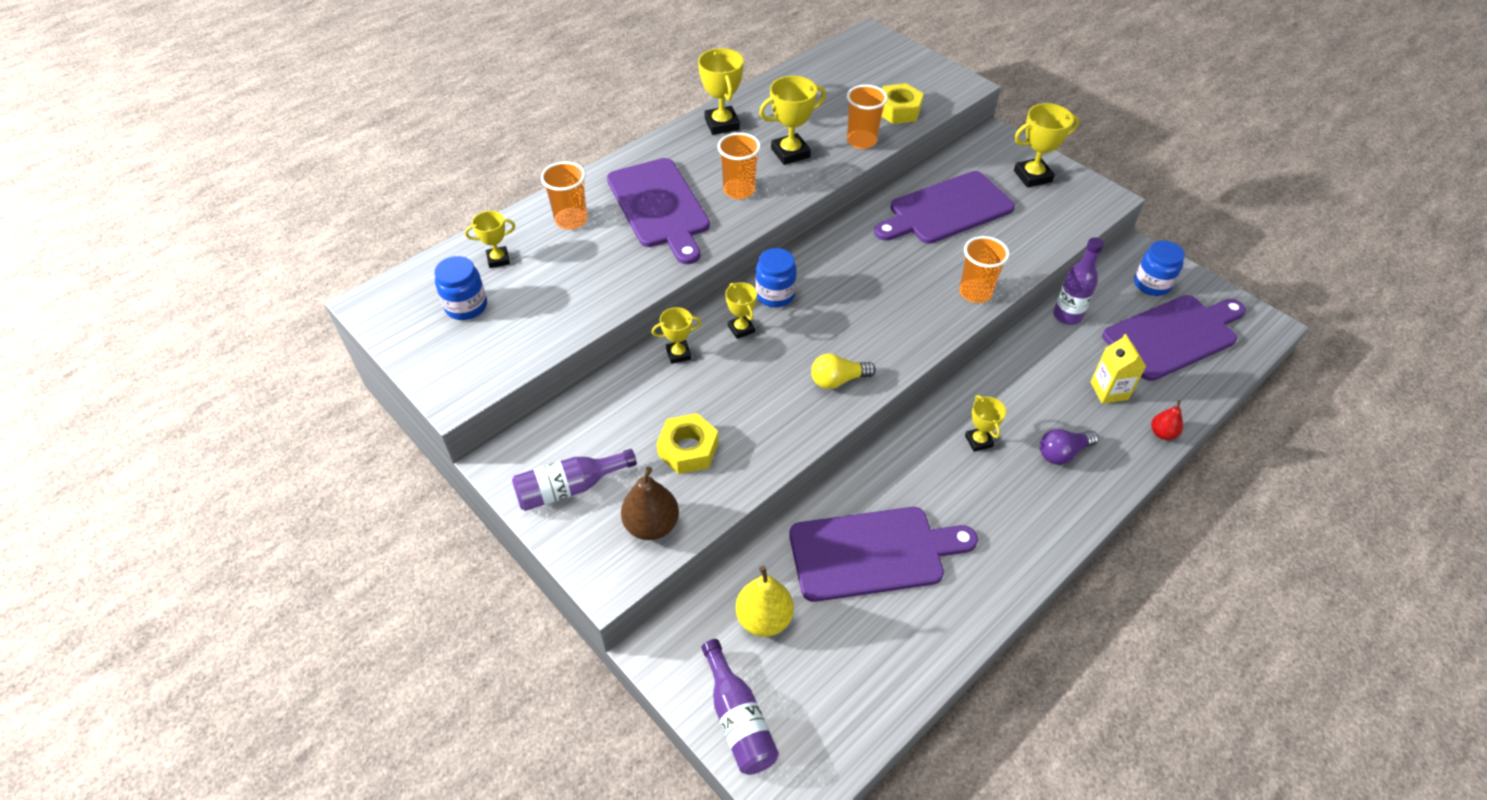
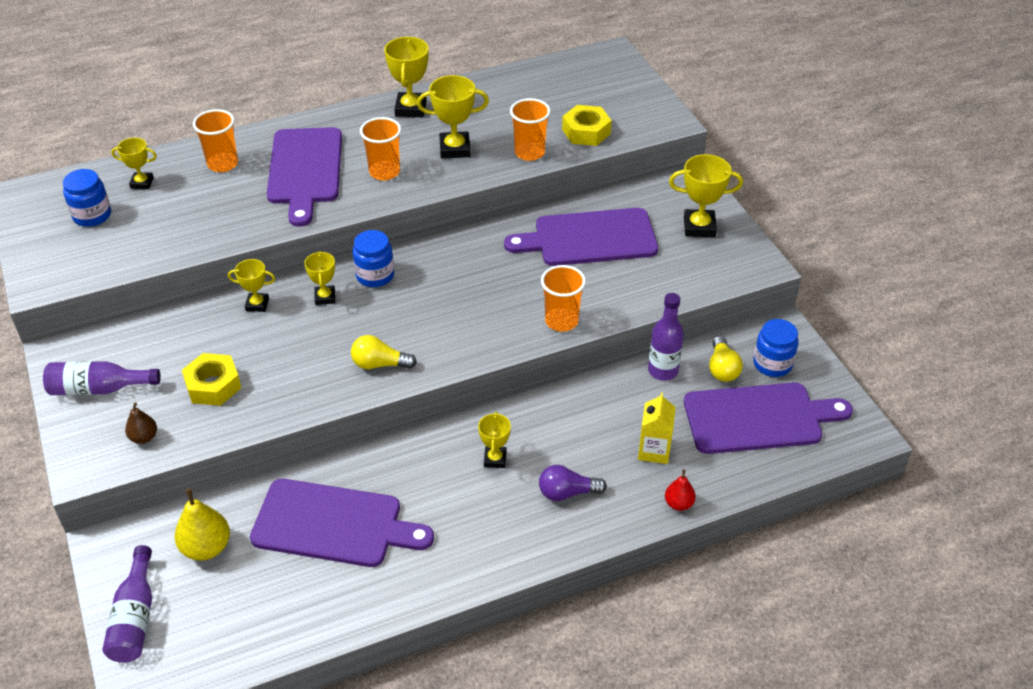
camera: 20 degrees right, 5 degrees down
brown pear [621,467,679,540] -> brown pear [125,402,157,444], size x0.59
none -> yellow light bulb [709,336,743,382]

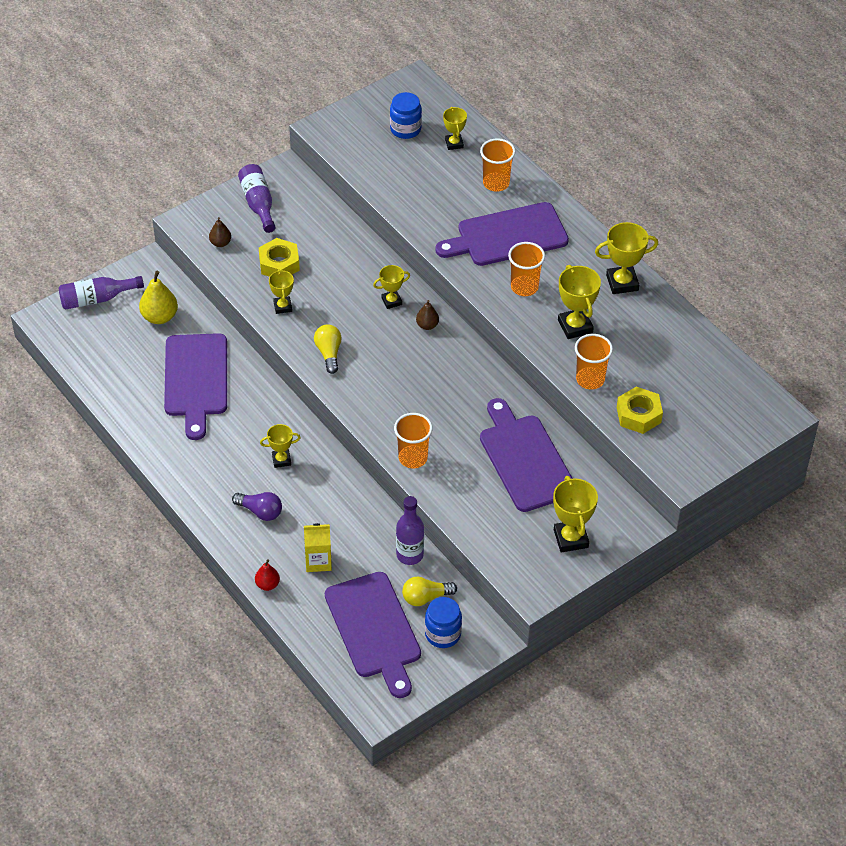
camera: 75 degrees right, 5 degrees up
yellow trophy [228,259,275,312] -> yellow trophy moved to [269,270,294,314]
blue jar [353,230,394,287] -> brown pear [416,300,439,330]
purple light bulb [539,465,607,501] -> purple light bulb turned 135 degrees clockwise [232,492,282,521]

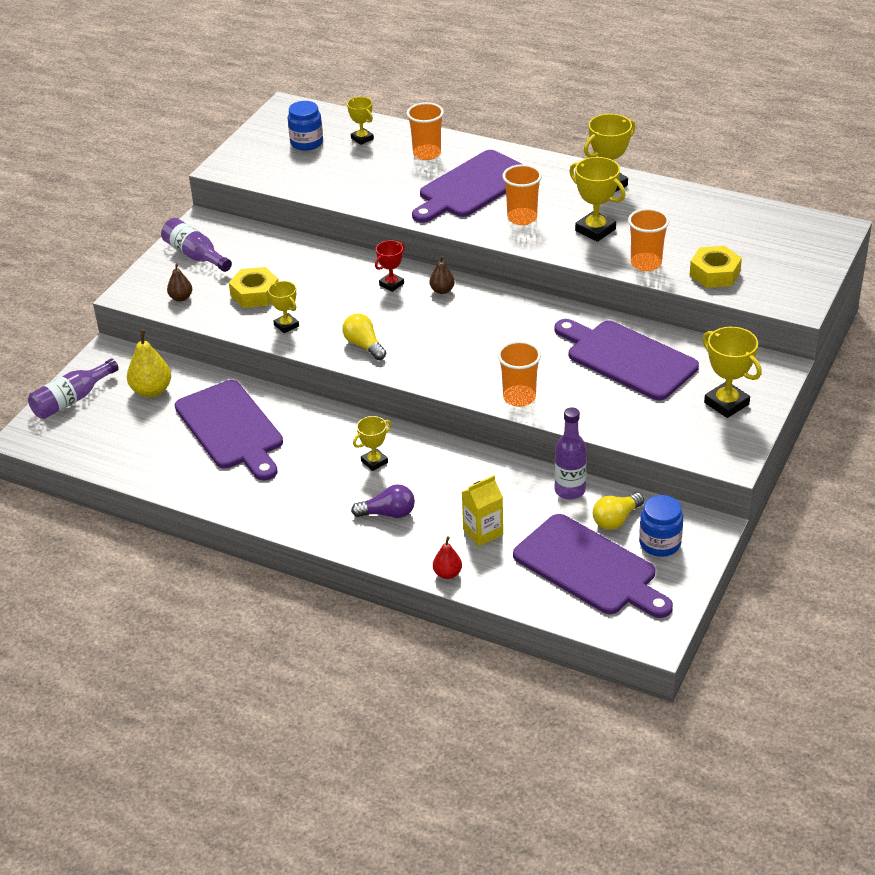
camera: 25 degrees left, 10 degrees down
yellow trophy [373,265,410,309] -> red trophy [375,240,405,292]

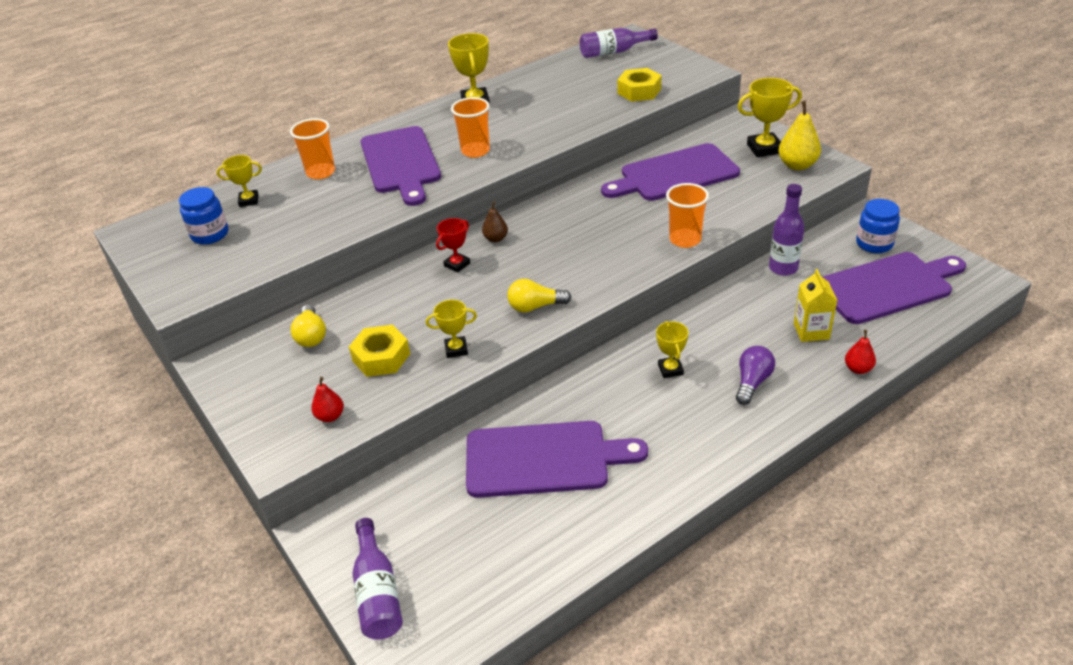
camera: 60 degrees left, 0 degrees up
yellow pear [127,329,171,397] -> yellow pear moved to [778,101,821,170]
purple bottle [161,218,232,272] -> purple bottle moved to [580,28,658,58]
brown pear [167,263,192,302] -> red pear [311,377,344,422]
red trophy [375,240,405,292] -> red trophy turned 60 degrees clockwise [436,218,470,273]
yellow trophy [569,157,625,242] -> none
yellow light bulb [593,492,644,530] -> yellow light bulb moved to [291,305,326,347]
orange cup [628,208,670,271] -> none

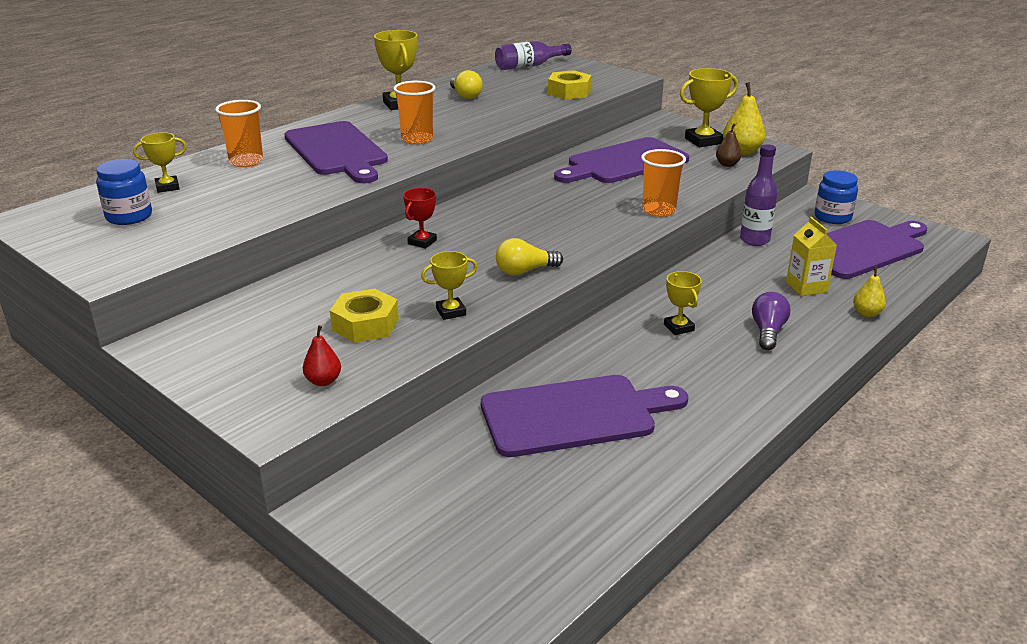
camera: 15 degrees left, 10 degrees down
yellow light bulb [291,305,326,347] -> yellow light bulb moved to [450,70,483,99]
purple bottle [353,518,403,640] -> none
brown pear [482,201,508,242] -> brown pear moved to [716,123,742,167]
red pear [845,330,876,374] -> yellow pear [853,267,886,317]

